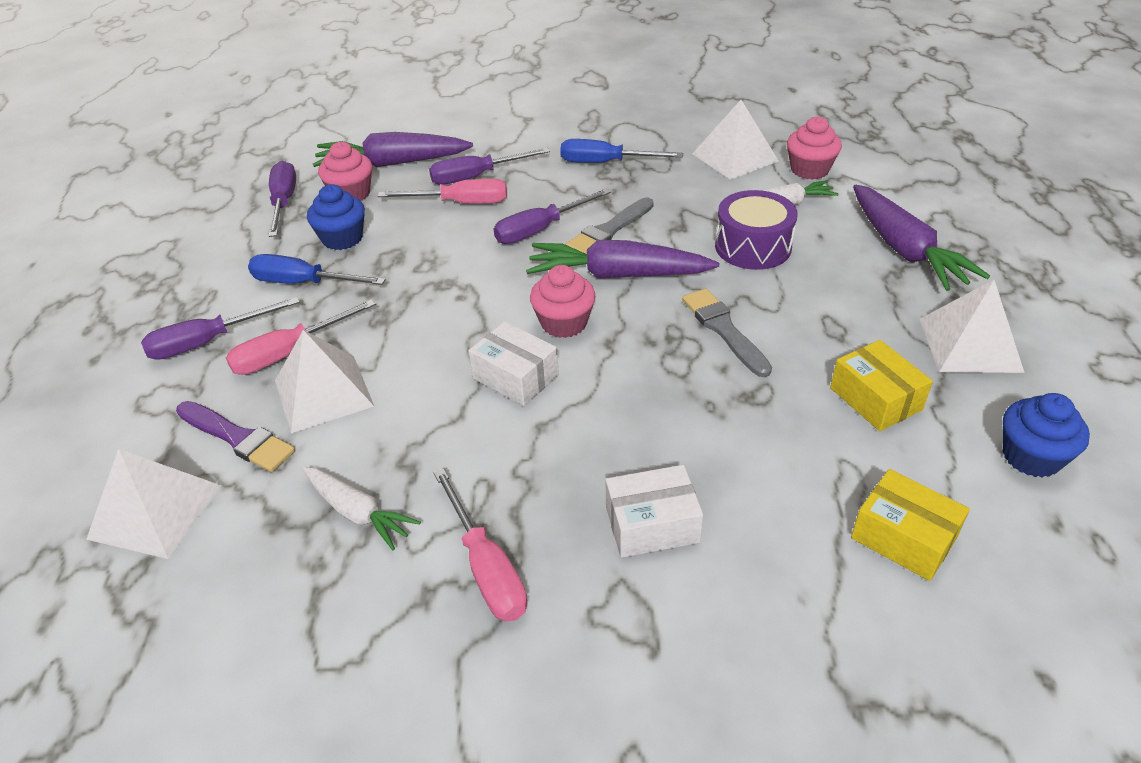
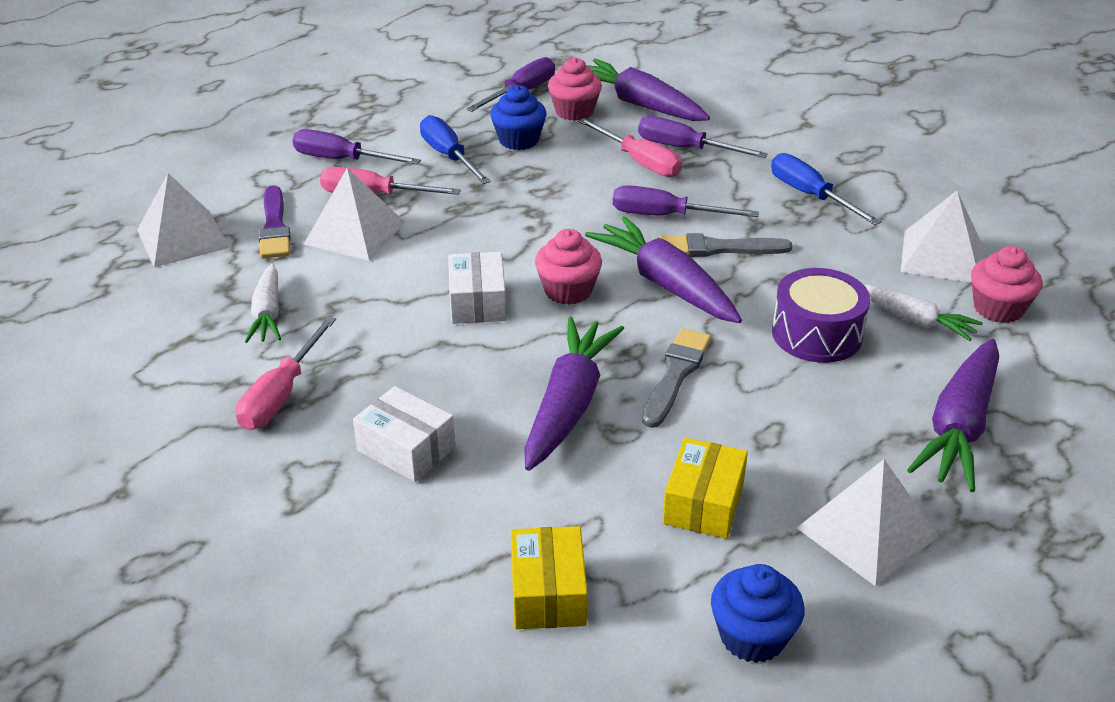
camera: 45 degrees right, 5 degrees down
none -> purple carrot [524,317,624,471]

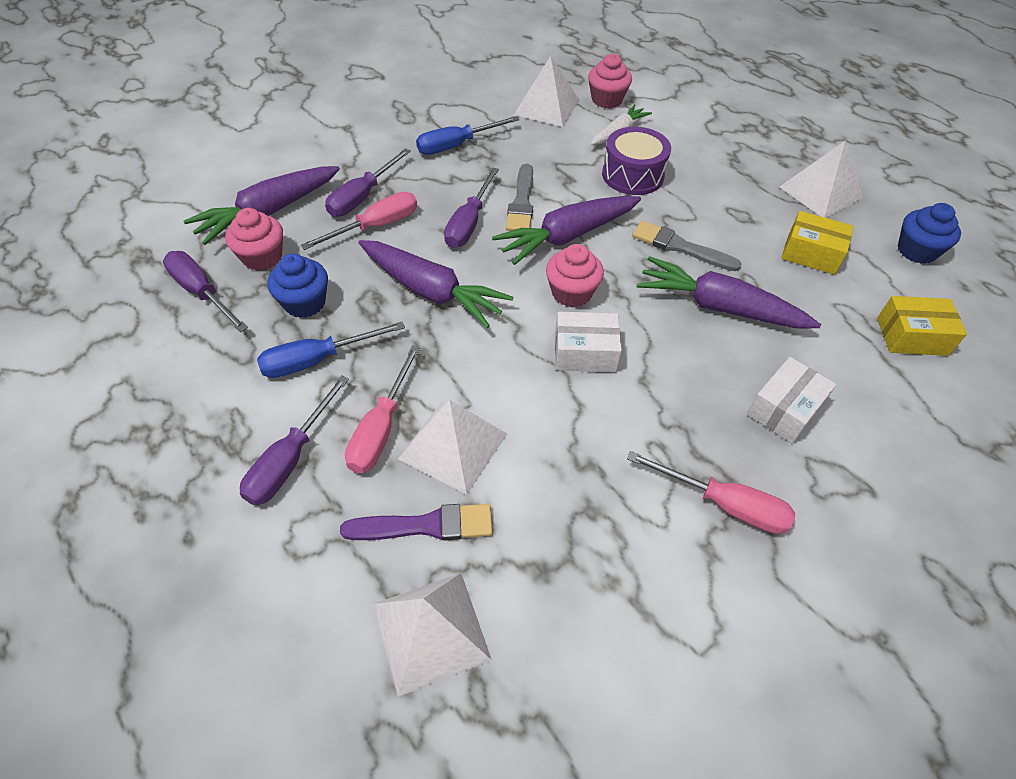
camera: 85 degrees left, 15 degrees up
white carrot [245,264,281,343] -> none
purple carrot [907,339,999,492] -> purple carrot moved to [358,240,513,328]

